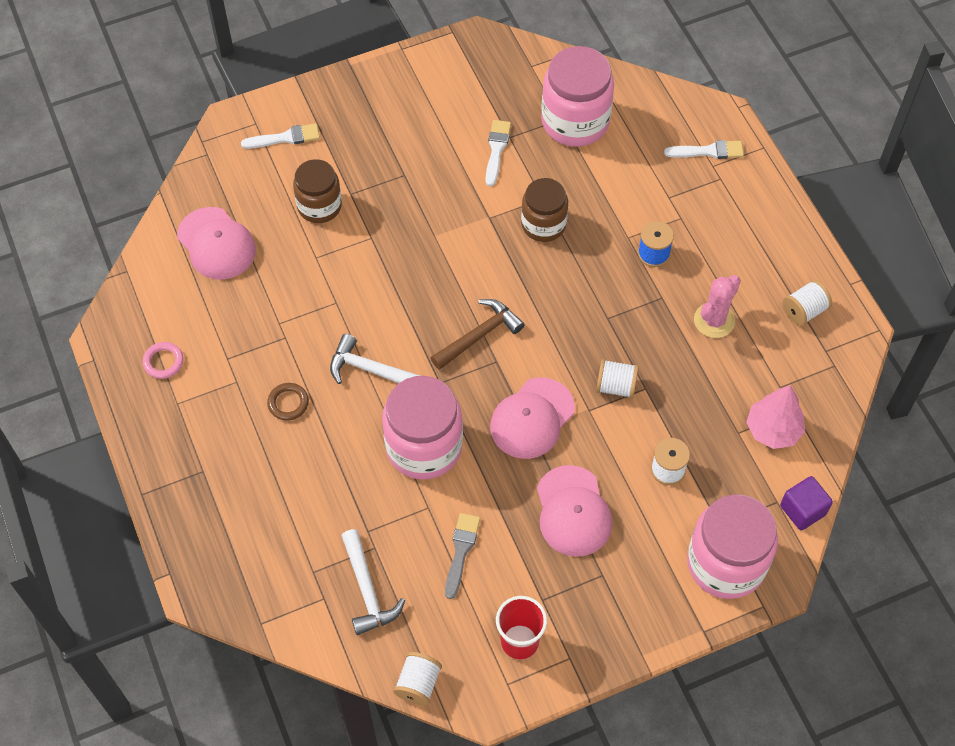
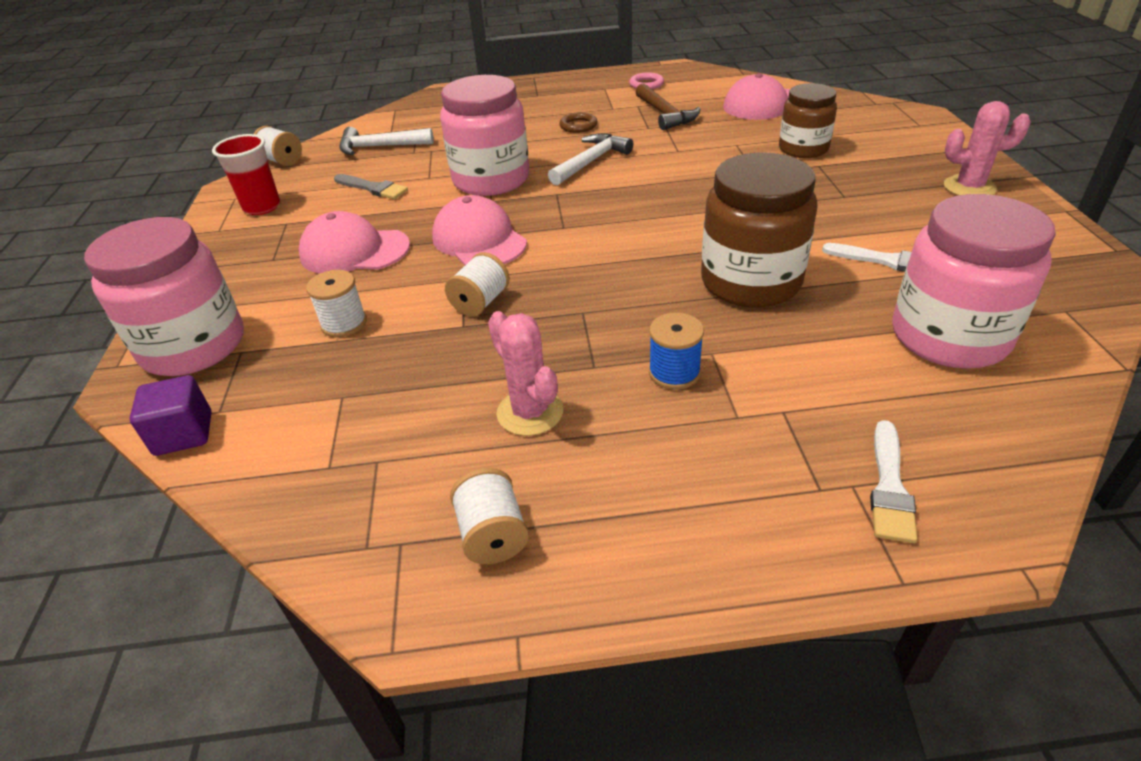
camera: 110 degrees right, 20 degrees down
white brush [241,123,320,149] -> none
brown hammer [431,299,525,370] -> brown hammer moved to [636,83,701,130]
brown jar [521,178,568,242] -> brown jar [701,152,818,308], size x1.57
pink tree [746,385,805,449] -> none
none -> pink cactus [944,101,1031,195]

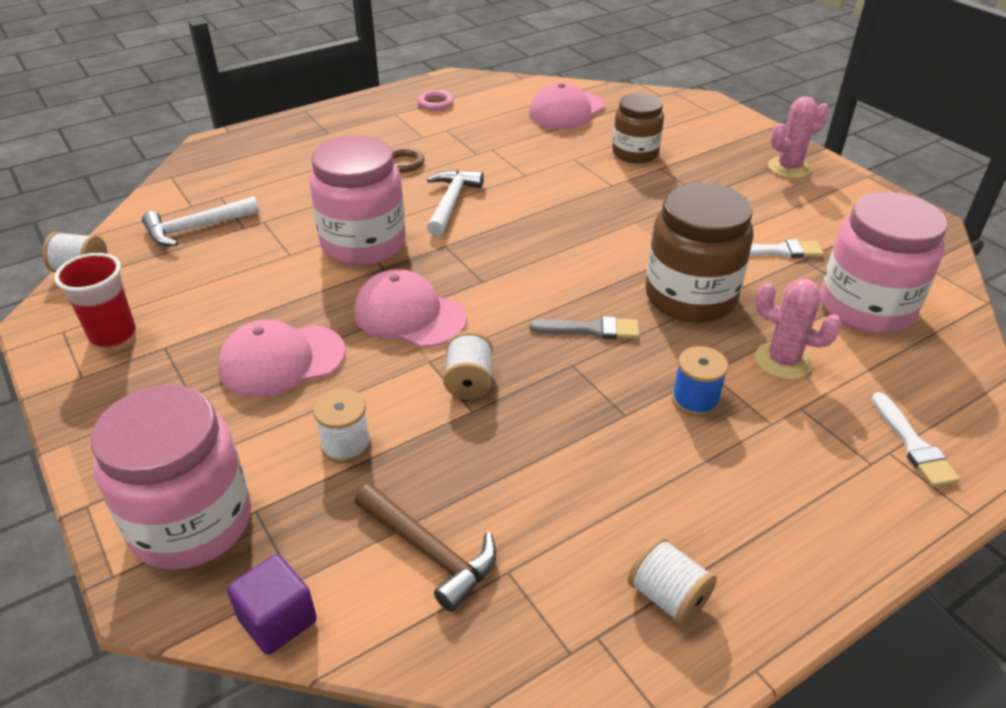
camera: 30 degrees left, 0 degrees up
grey brush [334,174,408,199] -> grey brush moved to [529,316,640,339]
pink cactus [488,311,563,436] -> pink cactus moved to [755,279,842,380]
brown hammer [636,83,701,130] -> brown hammer moved to [355,484,496,612]

